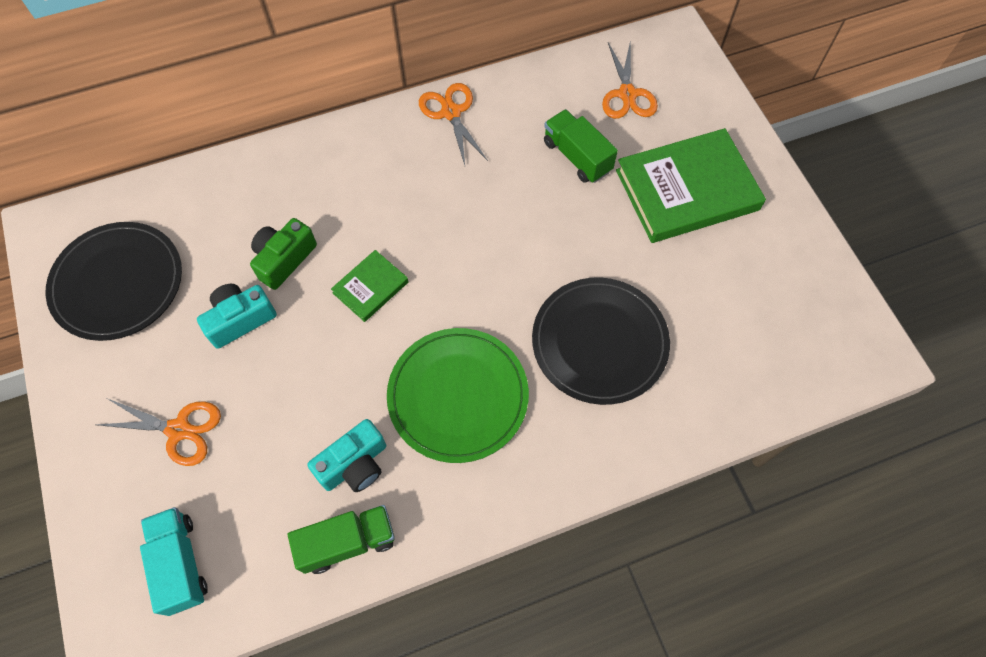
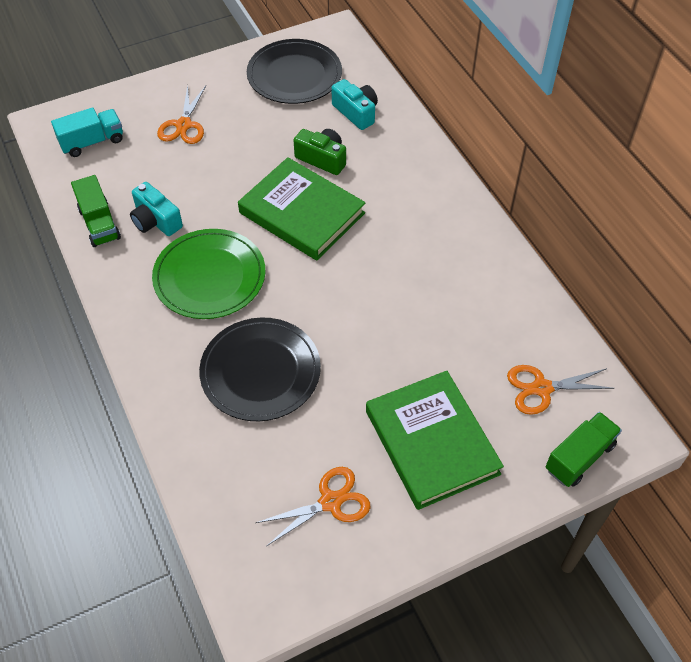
camera: 85 degrees right, 10 degrees down
turquoise camera [197,284,277,349] -> turquoise camera moved to [332,79,378,130]
green book [331,250,408,322] -> green book [238,157,366,261], size x2.05
orange scissors [419,83,488,165] -> orange scissors moved to [256,467,370,546]
green truck [544,109,618,183] -> green truck moved to [545,412,622,487]

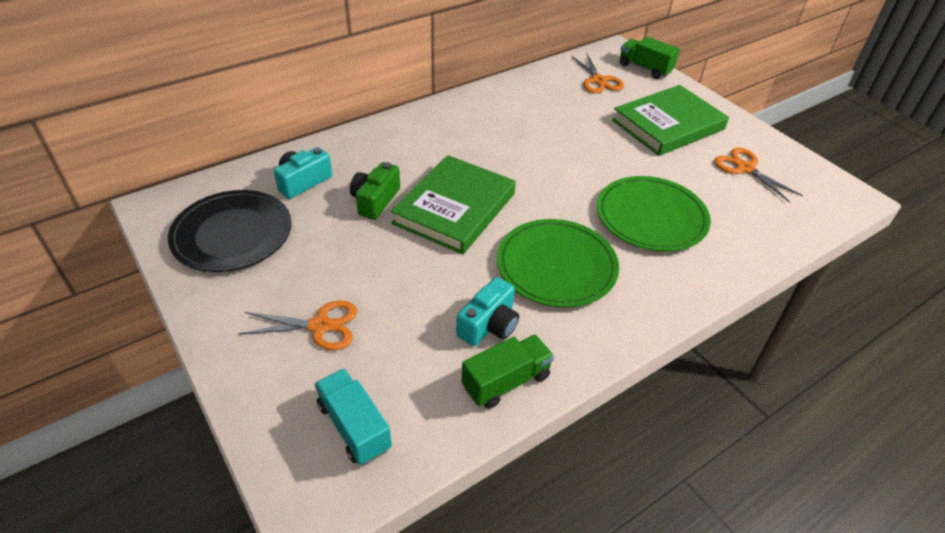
camera: 100 degrees left, 10 degrees down
black plate [199,317,321,421] -> green plate [597,176,711,252]

